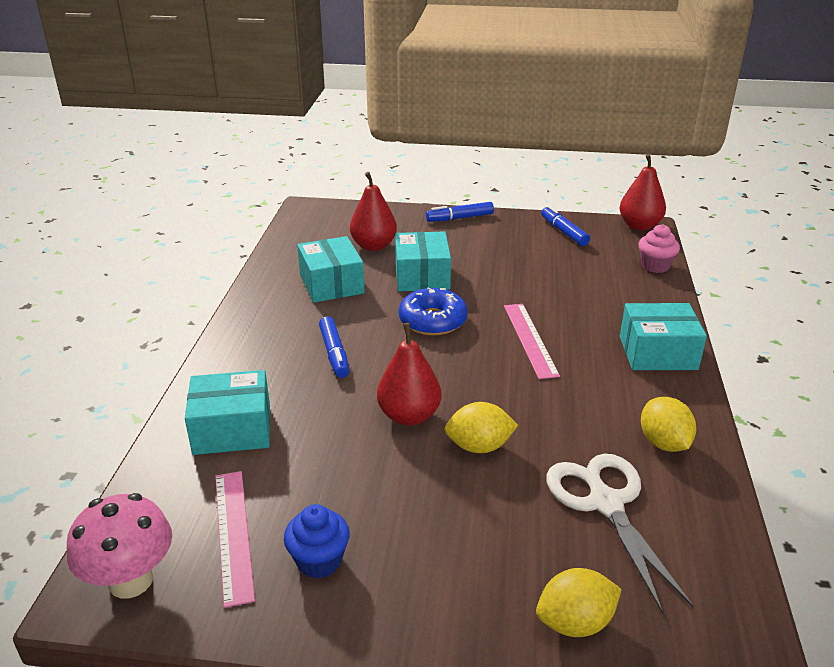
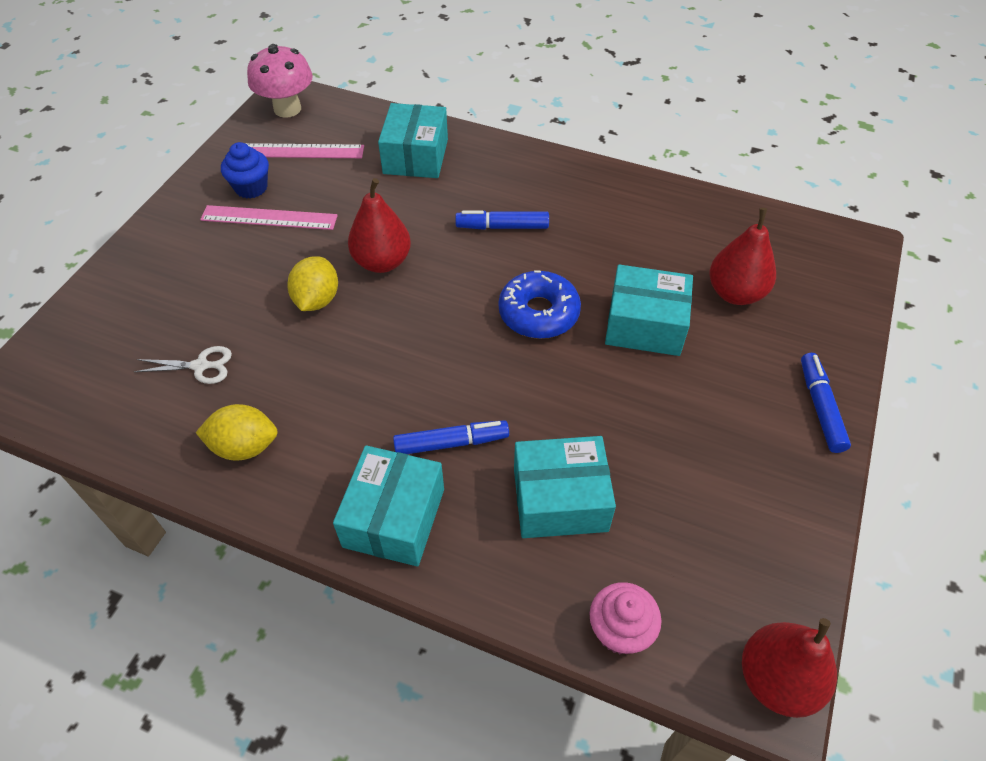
camera: 105 degrees right, 20 degrees up
turquoise box [297,236,365,303] -> turquoise box moved to [514,436,616,538]
pink ruler [504,304,560,379] -> pink ruler moved to [200,205,338,230]
yellow lemon [536,568,622,637] -> none
blue marker [541,206,590,246] -> blue marker moved to [393,420,509,454]
white scissors [546,454,693,614] -> white scissors [134,346,232,384], size x0.52

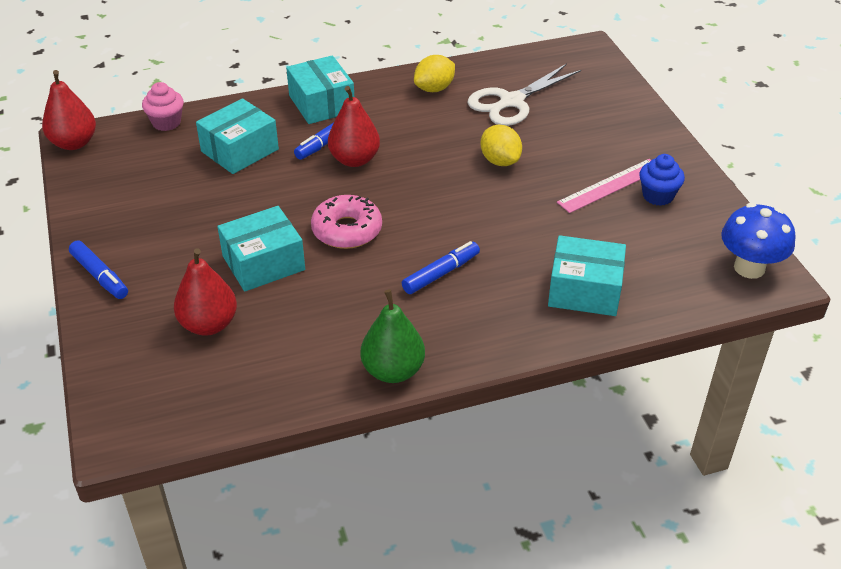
camera: 140 degrees right, 10 degrees down
white scissors [134,346,232,384] -> white scissors [468,63,581,126], size x1.94
pink ruler [245,143,364,158] -> none
pink mushroom [247,44,313,118] -> blue mushroom [721,203,796,279]
red pear [348,178,411,273] -> red pear moved to [328,86,380,167]
turquoise box [378,103,448,178] -> turquoise box turned 45 degrees counterclockwise [548,235,626,316]
blue donut [498,270,581,339] -> pink donut [311,195,382,249]
none -> green pear [361,289,425,383]

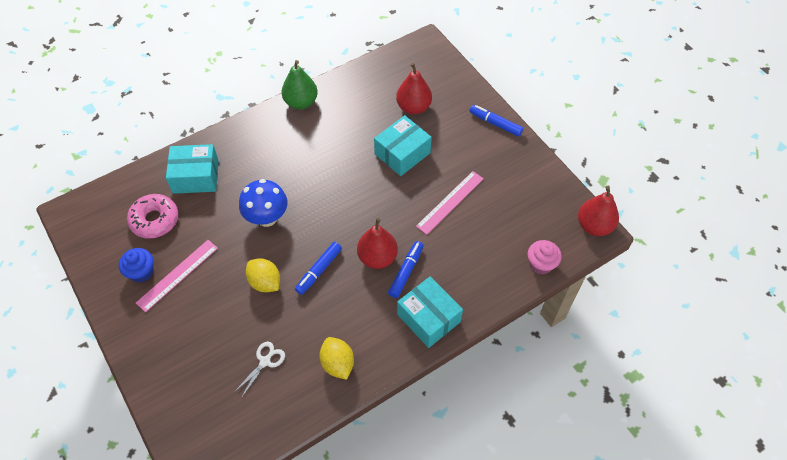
camera: 165 degrees right, 15 degrees up
turquoise box [196,98,279,174] -> none
pink donut [311,195,382,249] -> pink donut moved to [127,194,178,239]
blue marker [402,241,480,294] -> blue marker moved to [295,242,342,295]
yellow lemon [414,55,455,92] -> yellow lemon turned 60 degrees counterclockwise [319,337,354,380]
white scissors [468,63,581,126] -> white scissors [235,342,285,397], size x0.52
blue mushroom [721,203,796,279] -> blue mushroom moved to [239,179,288,227]
none -> pink ruler [416,171,484,235]

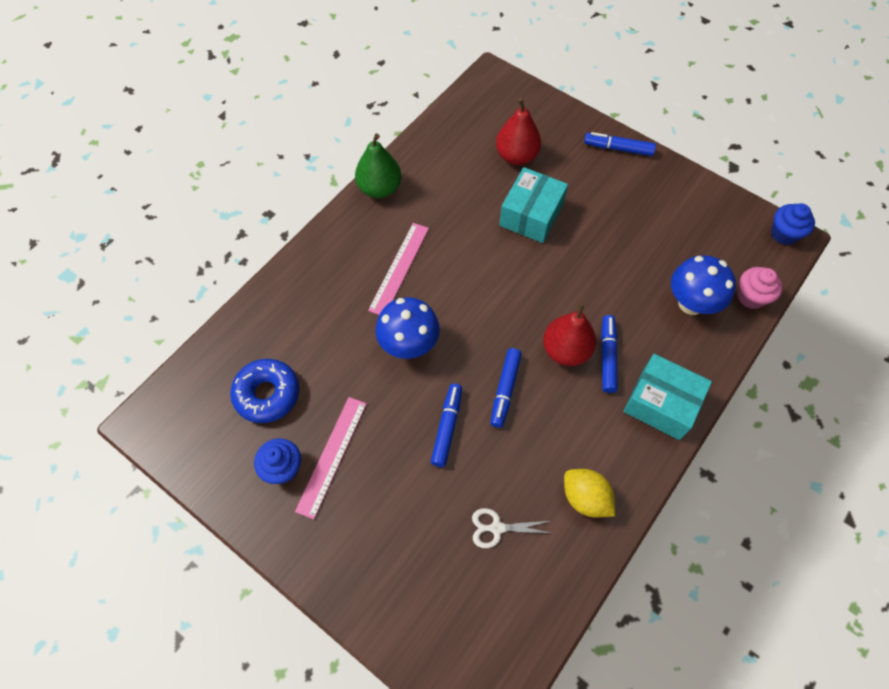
camera: 20 degrees left, 5 degrees up
pink donut [127,194,178,239] -> blue donut [230,359,299,423]
turquoise box [166,144,219,194] -> none
white scissors [235,342,285,397] -> white scissors turned 105 degrees counterclockwise [472,508,550,548]
yellow lemon [246,258,280,292] -> blue marker [431,384,462,467]
pink ruler [416,171,484,235] -> pink ruler moved to [368,223,429,315]
red pear [578,186,619,236] -> blue cupcake [771,203,815,245]
none -> blue mushroom [671,255,736,315]

